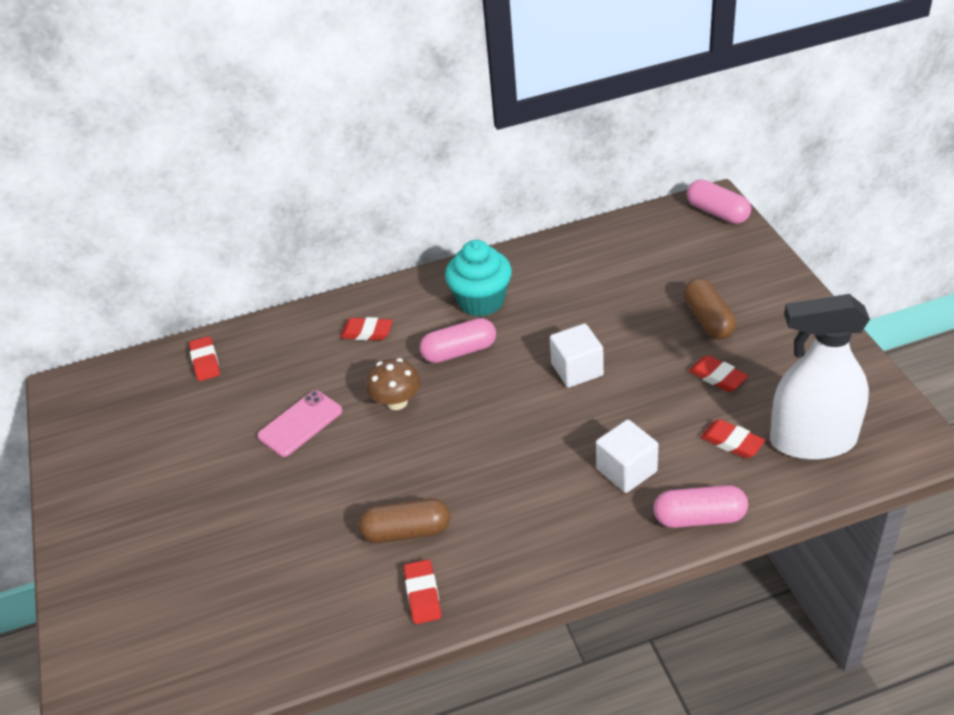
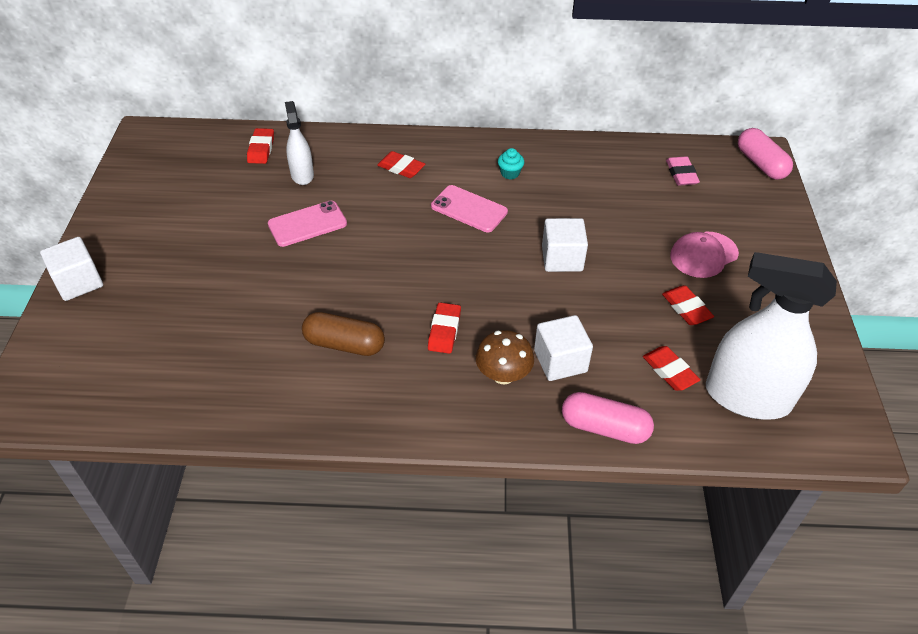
camera: 15 degrees right, 5 degrees up
brown mushroom [366,358,421,410] -> brown mushroom moved to [476,330,534,384]
red eraser [404,559,441,624] -> red eraser moved to [428,302,461,354]
pink capsule [420,318,496,363] -> pink phone [431,185,508,232]
turquoise cupcake [445,240,512,316] -> turquoise cupcake [498,148,524,179], size x0.44
brown capsule [683,278,736,339] -> pink cap [670,232,739,278]
none -> white cube [40,237,103,301]
none -> white spray bottle [285,101,314,185]
none -> pink eraser [666,156,700,186]

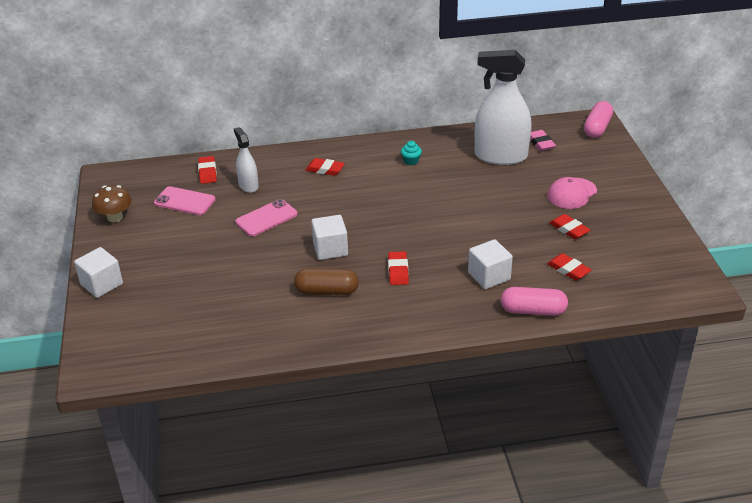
camera: 10 degrees left, 10 degrees down
pink phone [431,185,508,232] -> pink phone moved to [154,186,216,215]
brown mushroom [476,330,534,384] -> brown mushroom moved to [92,185,132,223]
white cube [542,218,588,272] -> white cube moved to [311,215,348,260]
white spray bottle [706,252,837,420] -> white spray bottle moved to [475,50,532,165]
pink capsule [738,128,793,180] -> pink capsule turned 60 degrees clockwise [584,101,613,138]

